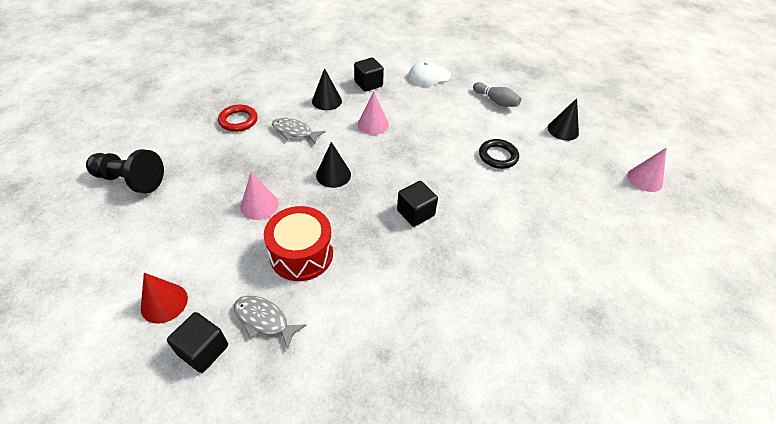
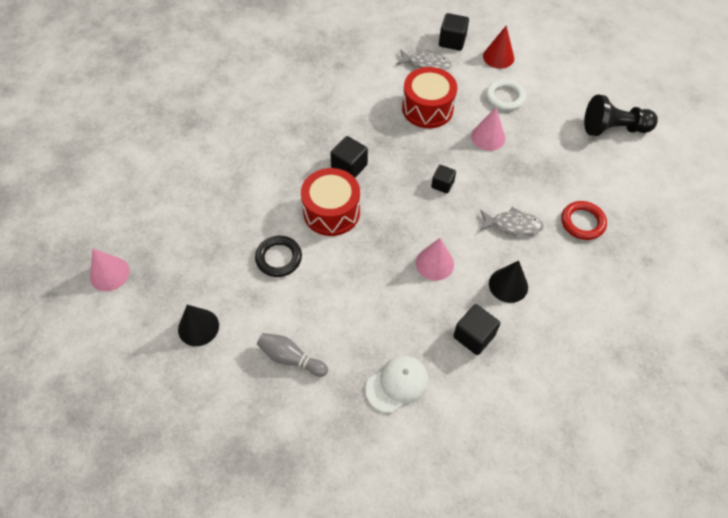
camera: 165 degrees right, 10 degrees up
black cone [316,142,351,188] -> black cube [431,165,456,193]
none -> red drum [301,168,360,236]
none -> white ring [486,79,526,111]

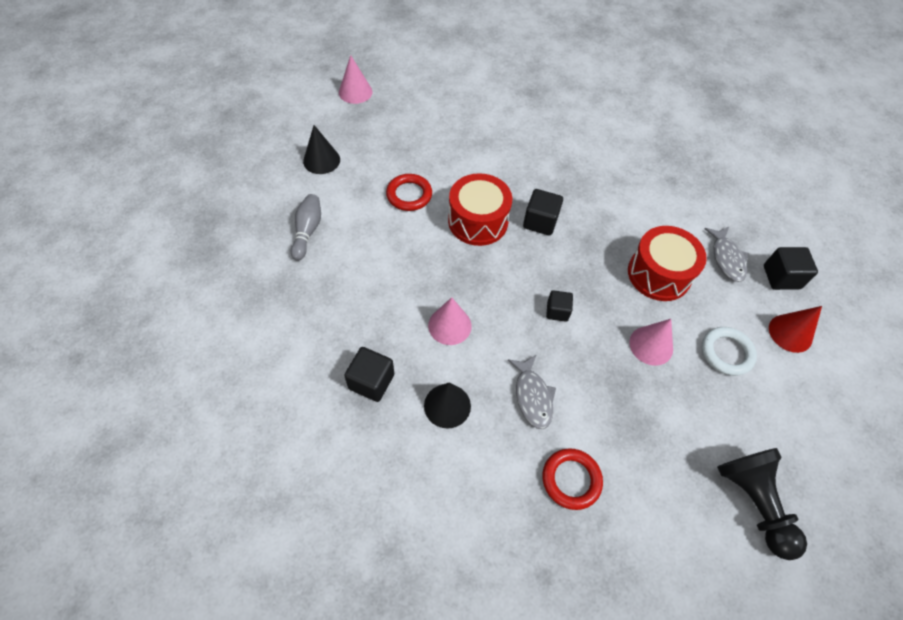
camera: 70 degrees right, 0 degrees up
black ring [255,236,302,277] -> red ring [386,174,432,211]
white cap [365,356,429,413] -> none

